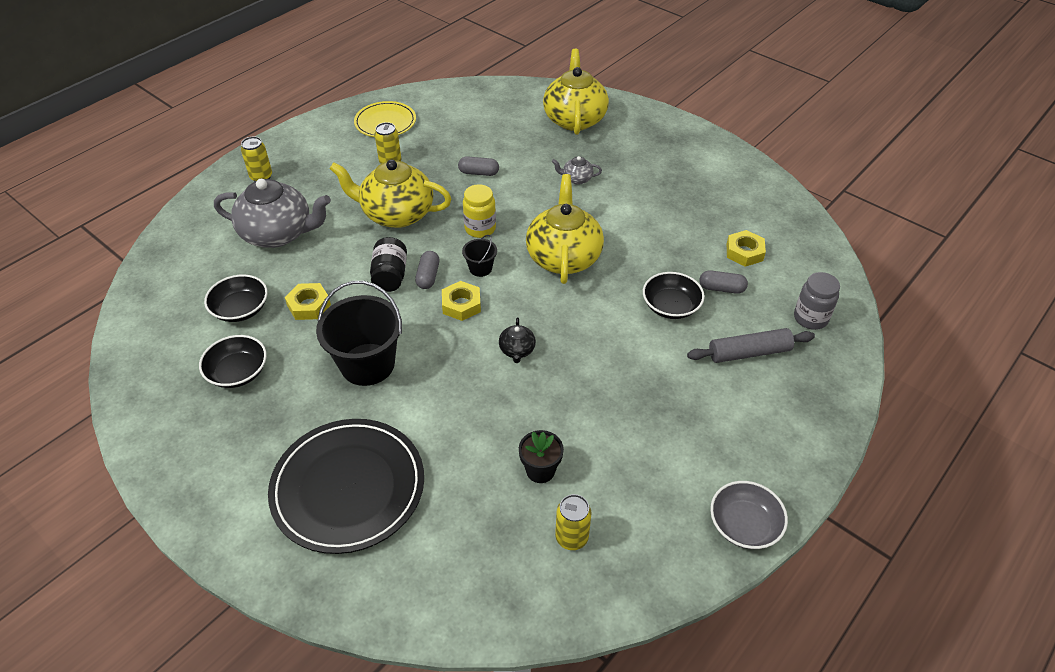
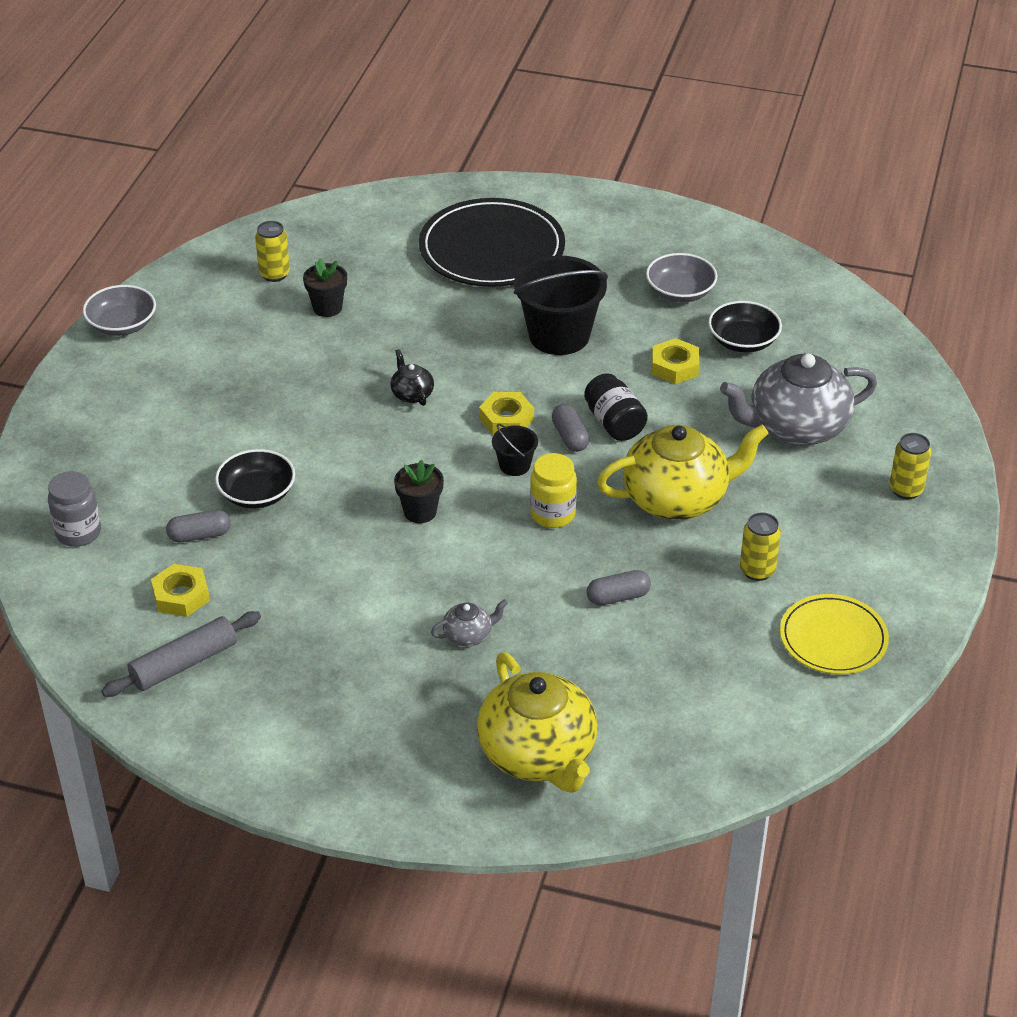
camera: 155 degrees right, 5 degrees down
black bowl [199,335,267,388] -> grey bowl [646,253,718,302]
yellow teapot [526,174,604,284] -> black flower pot [394,460,444,523]
grey rolling pin [687,328,815,363] -> grey rolling pin moved to [101,611,261,697]

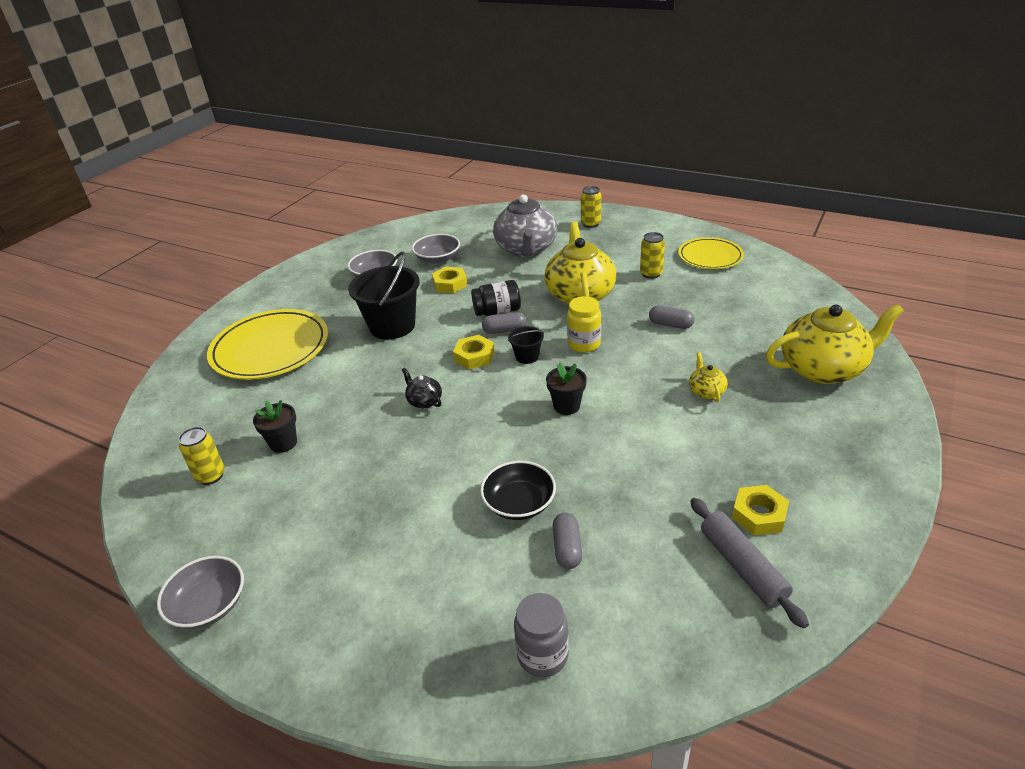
camera: 75 degrees left, 5 degrees down
yellow nut [151,564,210,617] -> yellow nut moved to [732,485,789,535]
black teapot [390,349,434,406] -> black teapot turned 60 degrees clockwise [402,368,442,408]
black plate [419,198,565,287] -> yellow plate [207,309,328,380]
grey teapot [431,599,508,647] -> yellow teapot [689,352,728,402]
grey capsule [586,570,651,606] -> grey capsule turned 60 degrees counterclockwise [649,305,694,329]
black bowl [708,301,782,353] -> grey bowl [412,234,460,264]

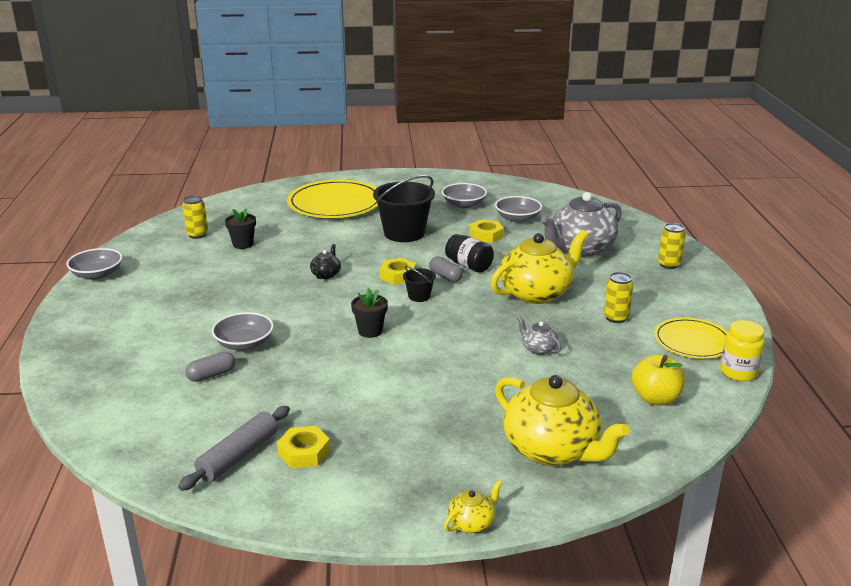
camera: 55 degrees right, 10 degrees down
black bowl [480,461,556,520] -> grey bowl [212,312,274,350]
grey jar [514,593,569,677] -> none
yellow jar [567,296,601,353] -> yellow jar moved to [720,320,764,382]
grey capsule [649,305,694,329] -> grey teapot [517,316,562,355]
yellow teapot [689,352,728,402] -> yellow teapot moved to [444,480,502,533]
none -> yellow apple [632,355,685,405]

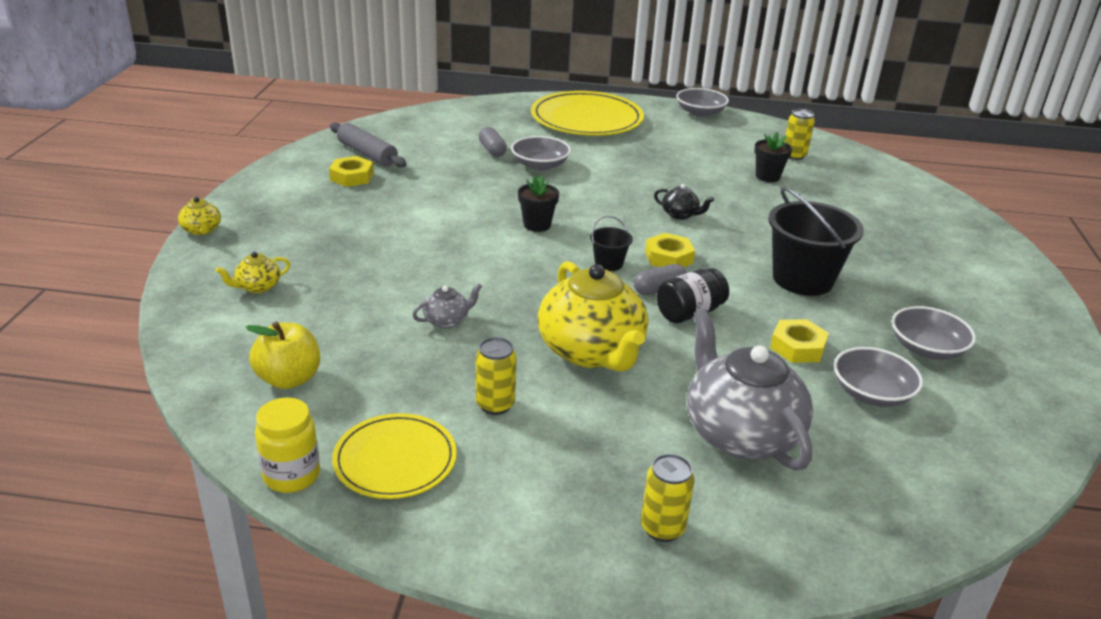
camera: 100 degrees right, 5 degrees up
yellow plate [287,180,378,218] -> yellow plate moved to [531,91,644,136]
yellow teapot [495,375,630,466] -> yellow teapot [216,252,290,293], size x0.44

